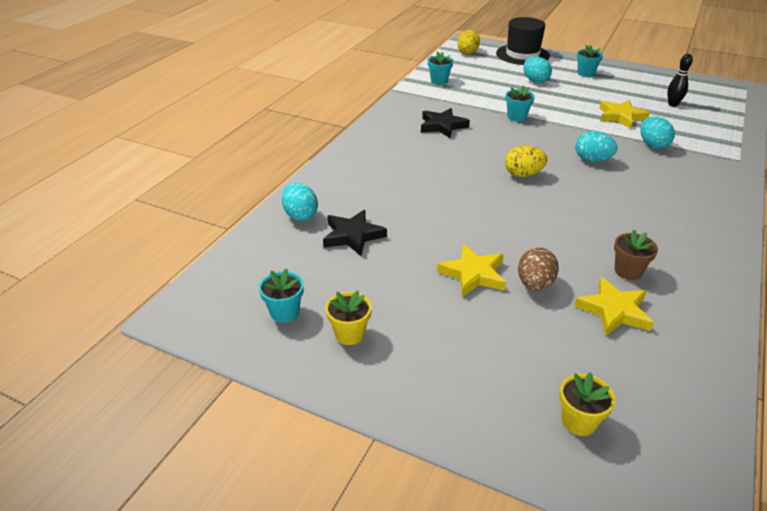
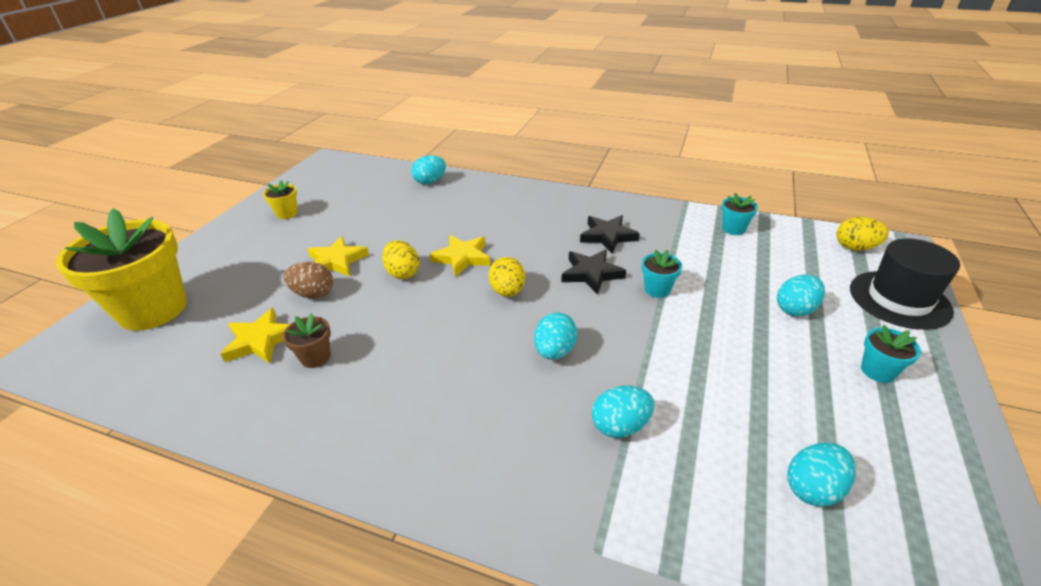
camera: 85 degrees right, 0 degrees up
turquoise flower pot [259,268,304,323] -> none
black star [323,210,387,256] -> black star moved to [561,249,626,295]
yellow flower pot [560,372,615,436] -> yellow flower pot [56,208,187,331], size x2.40
yellow star [600,100,650,129] -> yellow star moved to [430,235,491,277]
black bowling pin [667,54,693,107] -> turquoise egg [787,443,856,507]
none -> yellow egg [382,240,420,279]

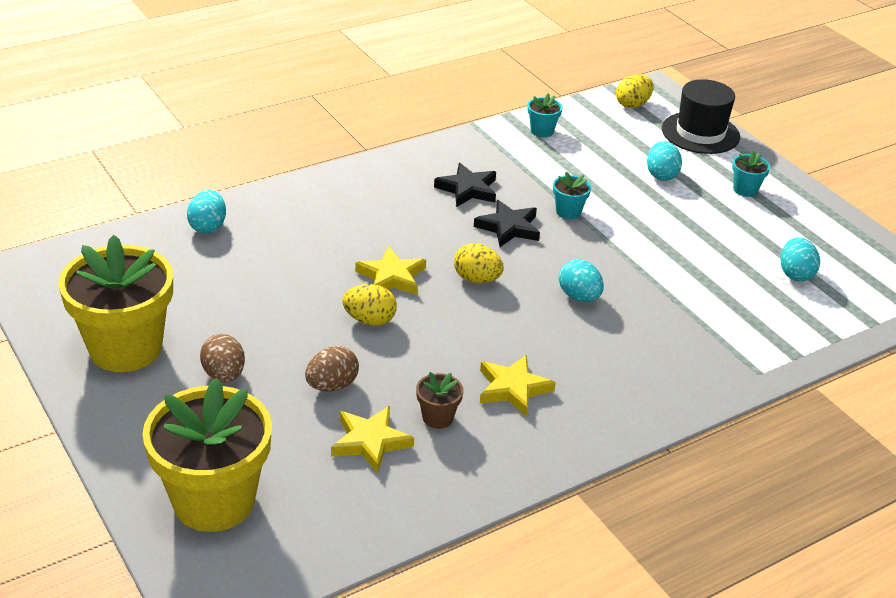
camera: 55 degrees left, 0 degrees up
yellow flower pot [263,180,298,219] -> yellow flower pot [58,235,173,372], size x2.40
yellow star [307,236,369,276] -> yellow star moved to [480,355,556,417]
turquoise egg [592,386,654,438] -> none
none -> brown egg [200,334,245,382]

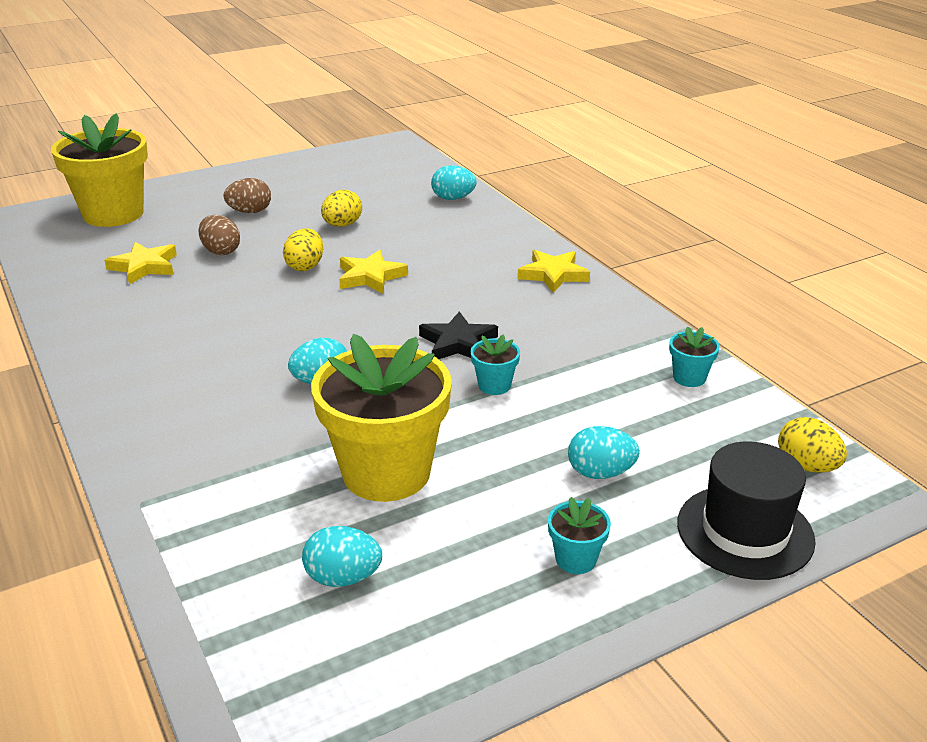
camera: 95 degrees right, 5 degrees down
yellow flower pot [58,235,173,372] -> yellow flower pot moved to [311,333,452,502]
brown flower pot [416,372,463,429] -> none
black star [434,163,496,207] -> none
yellow egg [454,243,504,283] -> yellow egg moved to [321,190,362,227]
yellow star [480,355,556,417] -> yellow star moved to [518,250,590,293]

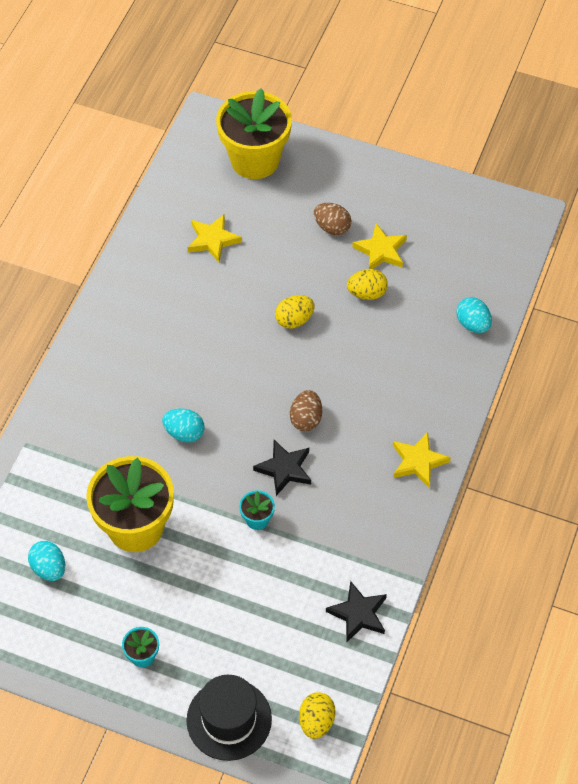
camera: 50 degrees right, 25 degrees up
brown egg [198,215,240,255] -> brown egg moved to [290,390,322,431]
yellow star [339,250,408,293] -> yellow star moved to [352,223,407,269]
turquoise egg [568,426,640,479] -> none
turquoise flower pot [669,326,720,387] -> black star [326,581,387,642]

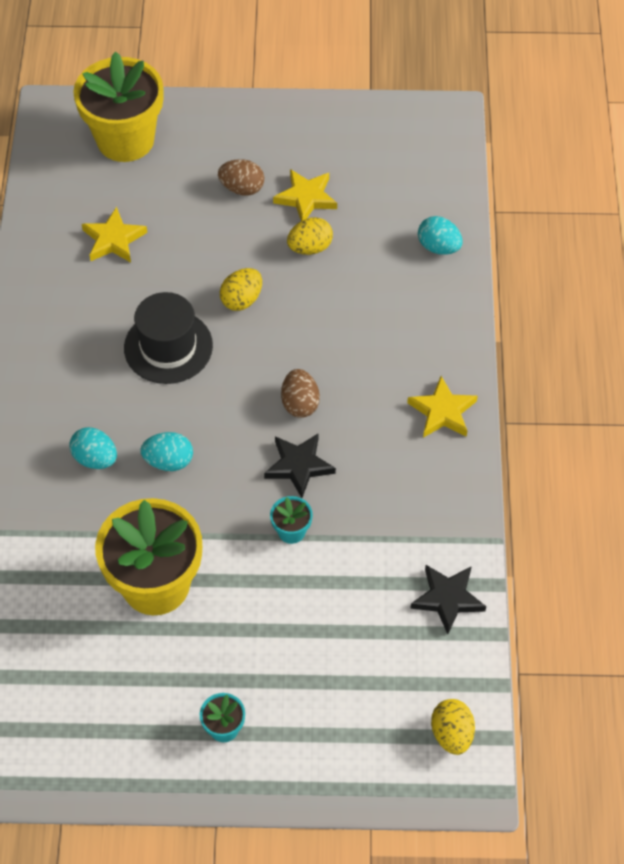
camera: 20 degrees left, 0 degrees up
turquoise egg [28,541,65,581] -> turquoise egg moved to [69,427,117,469]
black hat [186,675,272,761] -> black hat moved to [124,292,213,384]

